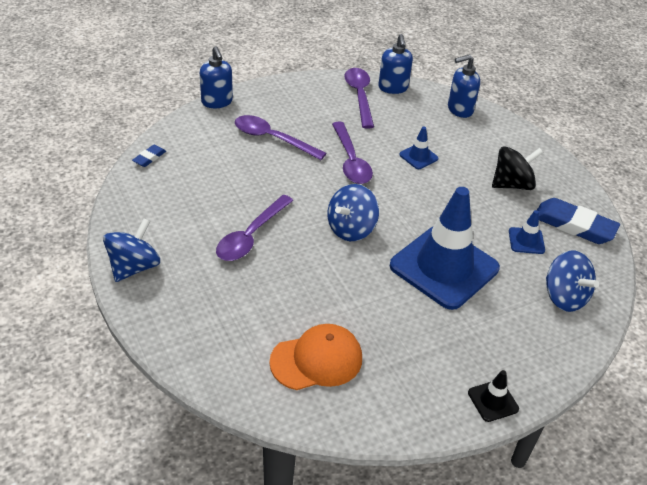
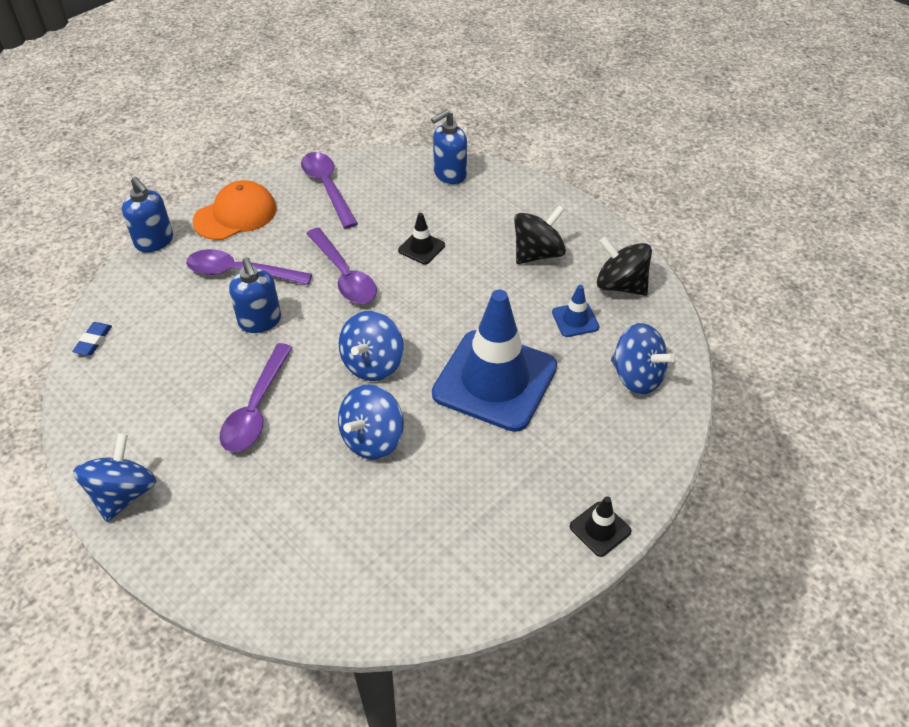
camera: 15 degrees left, 5 degrees up
orange cap [269,324,362,390] -> orange cap moved to [192,180,277,240]
blue soap dispenser [378,34,413,94] -> blue soap dispenser moved to [229,258,281,333]
blue traffic cone [399,127,438,169] -> black traffic cone [398,213,445,264]
blue eraser [537,198,620,244] -> black spinning top [597,237,652,296]
none -> blue spinning top [338,384,404,460]

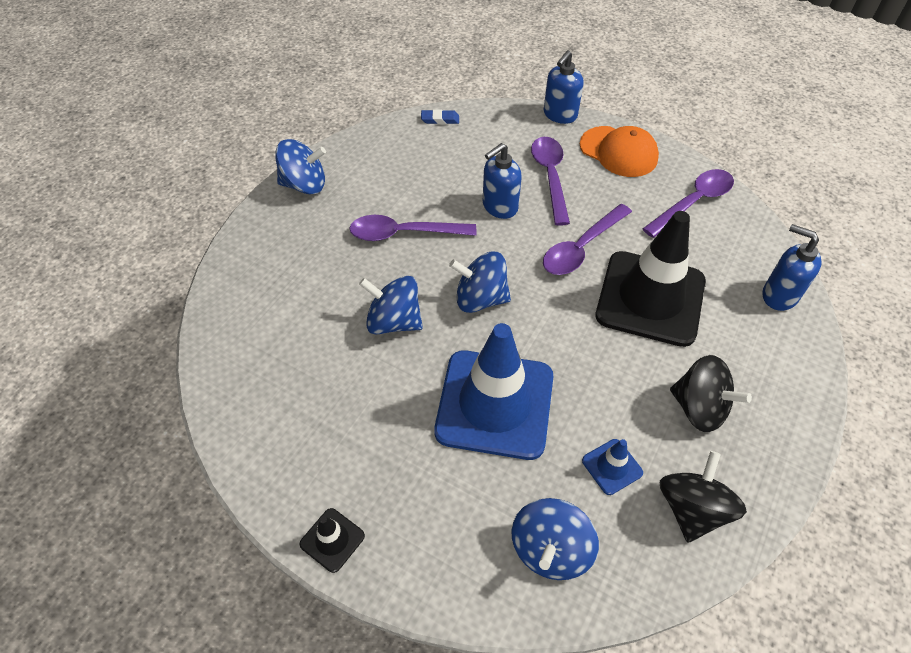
camera: 75 degrees right, 5 degrees up
black traffic cone [398,213,445,264] -> black traffic cone [595,211,706,347], size x2.44

